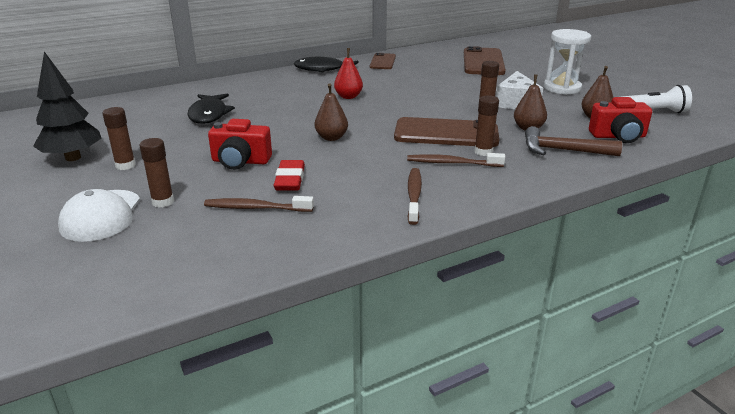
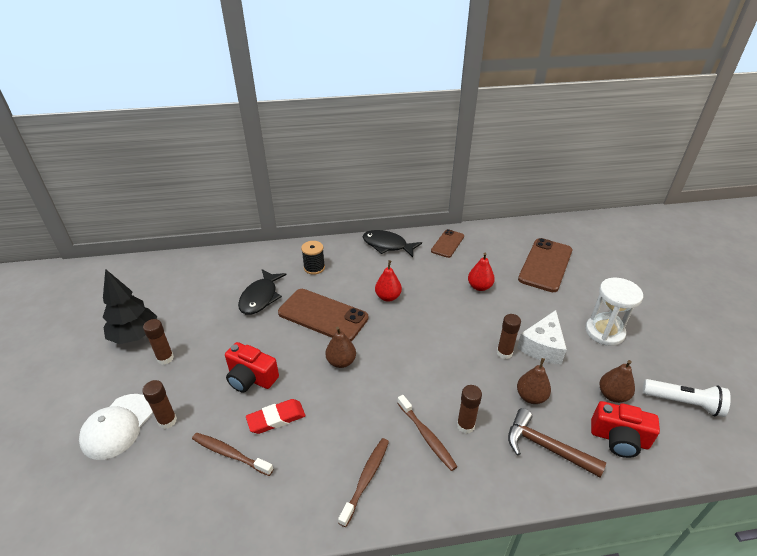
camera: 20 degrees right, 10 degrees up
red eraser [273,160,305,191] -> red eraser turned 45 degrees clockwise [246,399,305,434]
brown phone [394,117,499,147] -> brown phone moved to [278,289,368,341]
brown toothbrush [407,153,505,167] -> brown toothbrush turned 150 degrees counterclockwise [398,395,458,471]
none -> black spool [301,241,325,275]
none -> red pear [468,253,495,291]

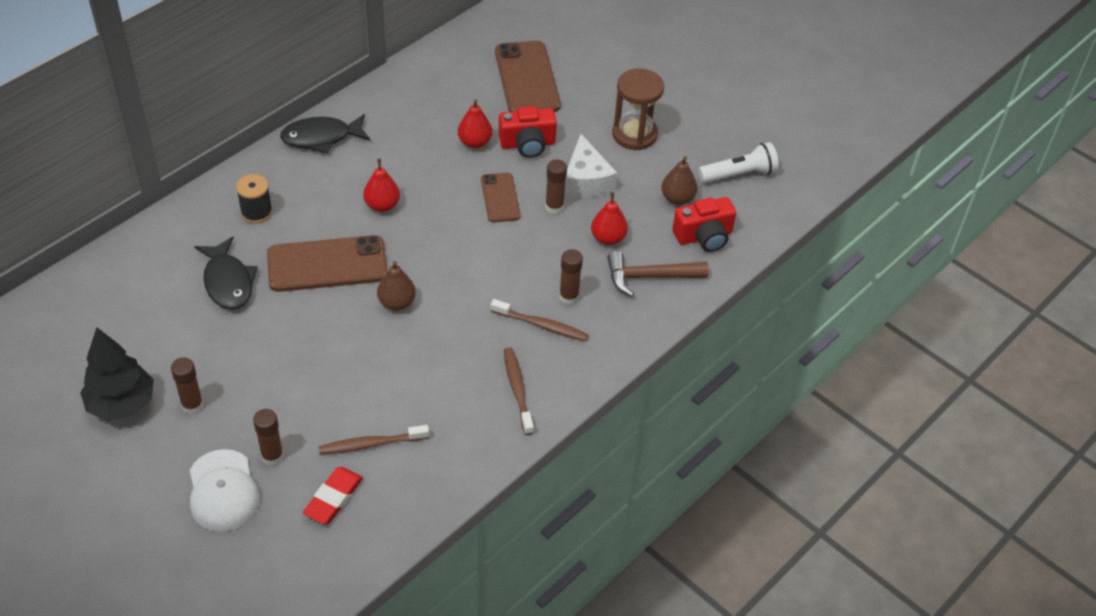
camera: 40 degrees left, 10 degrees up
red camera [225,342,279,393] -> red camera moved to [499,106,557,158]
red eraser [246,399,305,434] -> red eraser moved to [303,467,363,524]
brown phone [431,229,464,258] -> brown phone moved to [481,173,521,222]
brown pear [517,358,551,404] -> red pear [591,192,628,245]
white hourglass [585,278,643,346] -> brown hourglass [612,68,664,150]

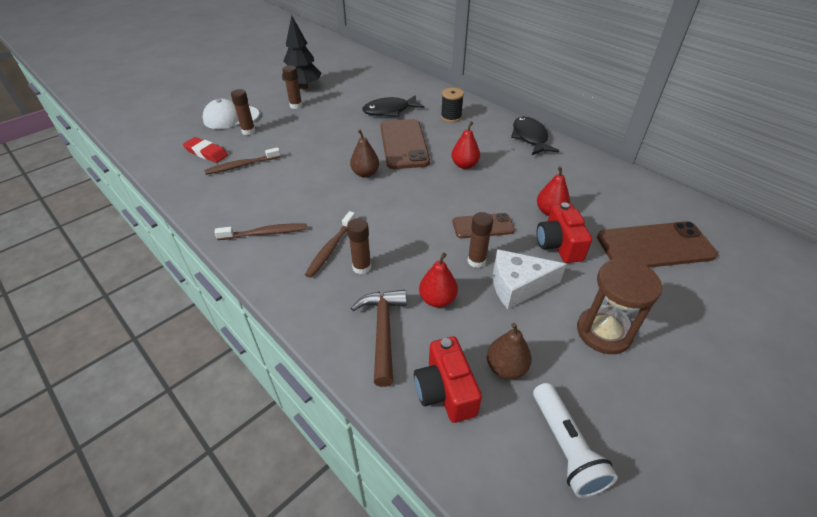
camera: 95 degrees right, 5 degrees down
brown toothbrush [319,425,429,454] -> brown toothbrush turned 105 degrees counterclockwise [204,147,281,175]

